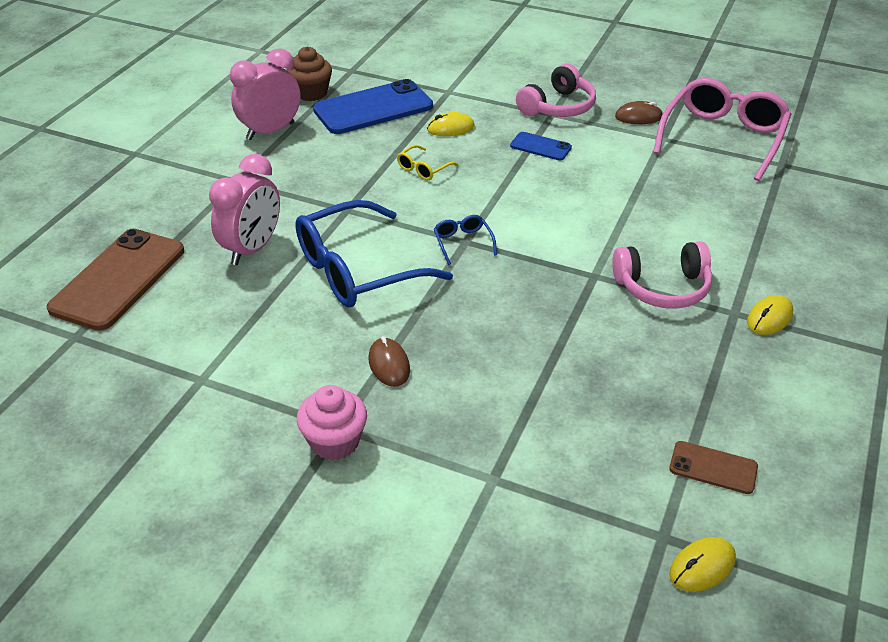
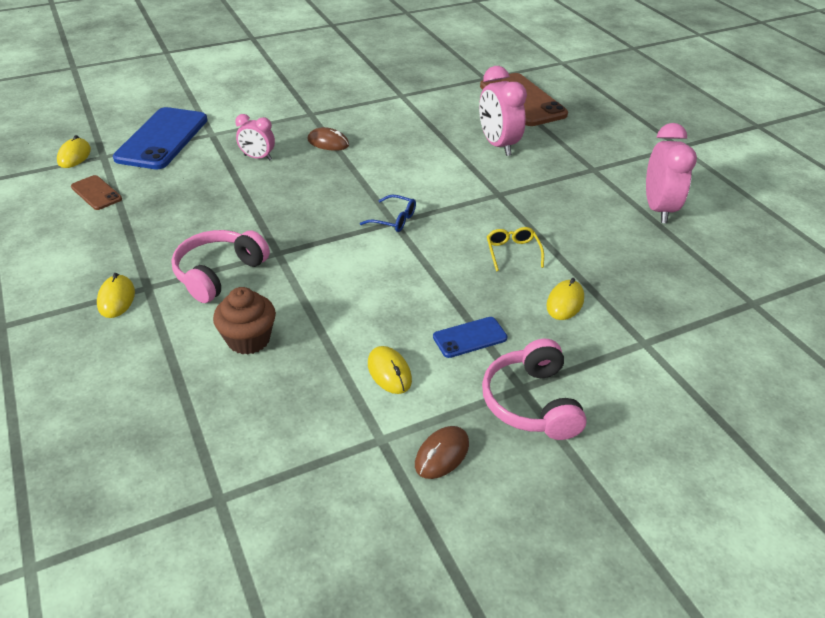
camera: 130 degrees right, 0 degrees up
brown cupcake [287,47,332,101] -> brown cupcake moved to [213,287,276,355]
blue glasses [295,200,453,307] -> none
pink cupcake [297,385,367,461] -> none
blue phone [313,79,433,134] -> blue phone moved to [113,107,207,169]
pink glasses [653,78,791,181] -> none
brown phone [669,441,758,494] -> brown phone turned 75 degrees clockwise [71,175,122,210]
none -> pink clock [235,114,275,160]
none -> yellow mouse [368,346,412,394]

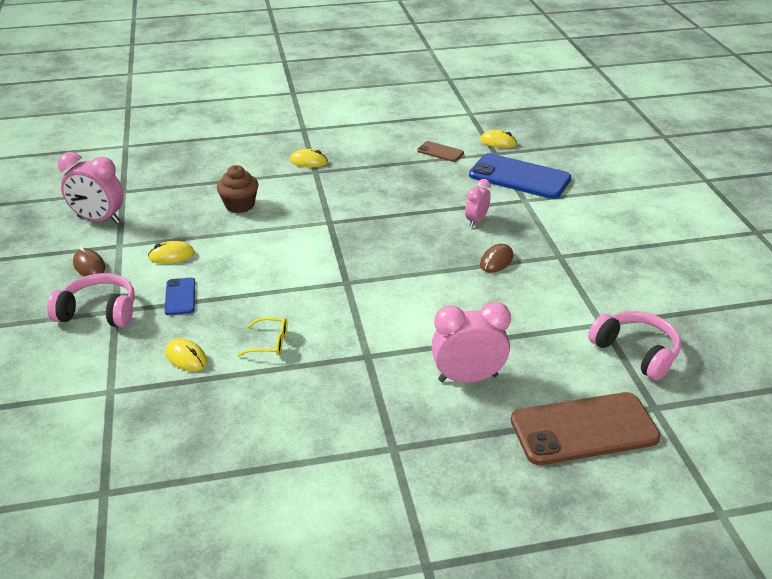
camera: 105 degrees right, 5 degrees down
brown phone [71,175,122,210] -> brown phone turned 60 degrees clockwise [417,141,464,162]
pink headphones [171,230,270,303] -> pink headphones moved to [588,311,681,381]
blue glasses [360,195,416,232] -> none
pink clock [646,123,697,223] -> pink clock moved to [58,152,124,224]

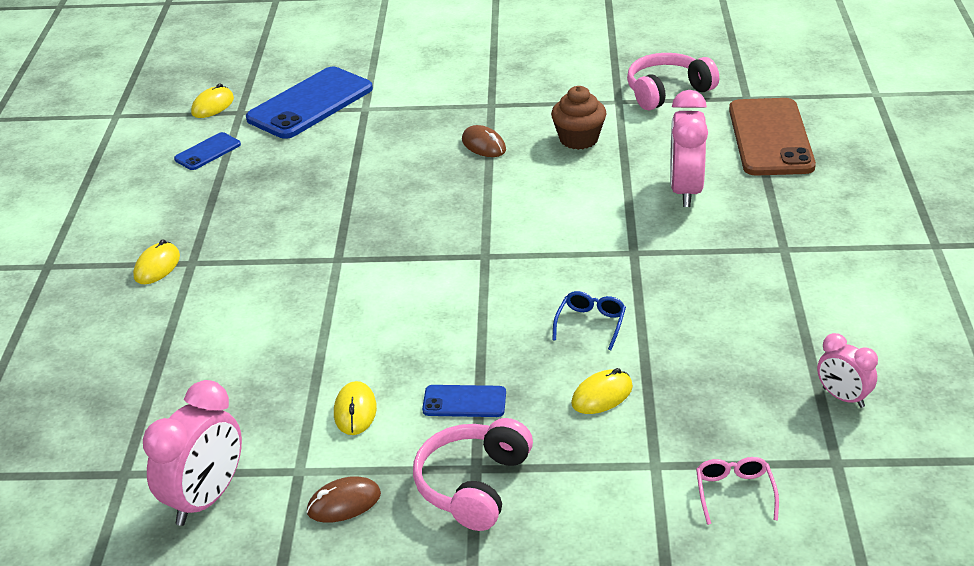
camera: 75 degrees left, 0 degrees up
brown cupcake [217,165,258,213] -> brown cupcake moved to [551,86,606,150]
yellow glasses [237,317,287,356] -> blue glasses [552,291,626,350]
brown phone [417,141,464,162] -> blue phone [174,132,241,170]
pink clock [465,179,491,227] -> pink clock moved to [817,333,878,408]
none -> pink glasses [696,457,779,525]

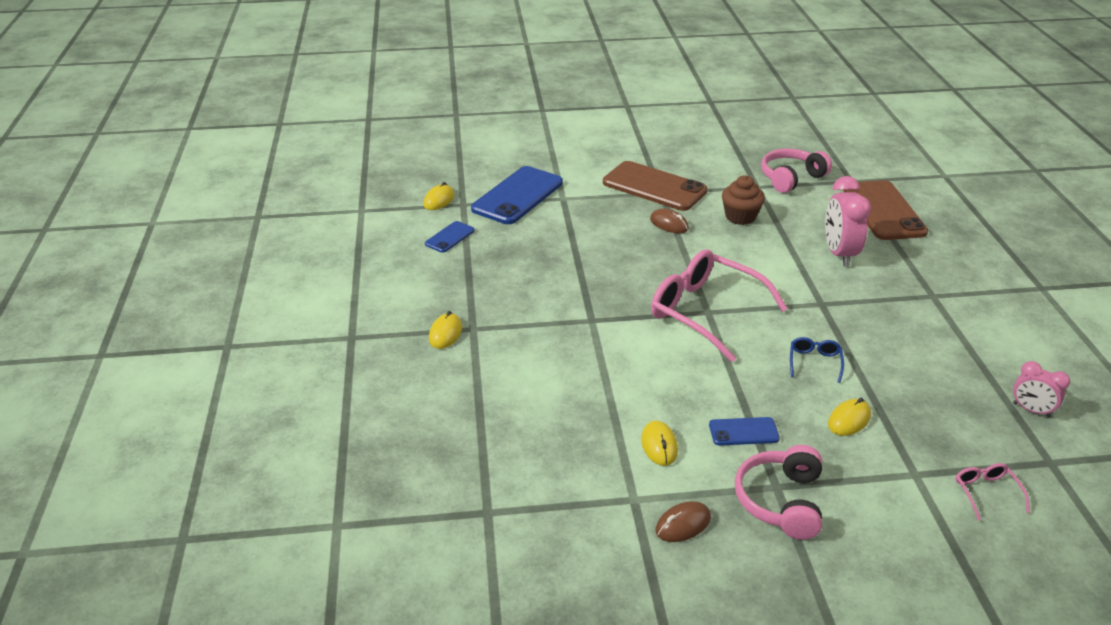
camera: 10 degrees left, 0 degrees up
pink clock [143,380,242,526] -> none
none -> brown phone [603,161,707,211]
none -> pink glasses [651,249,788,362]

